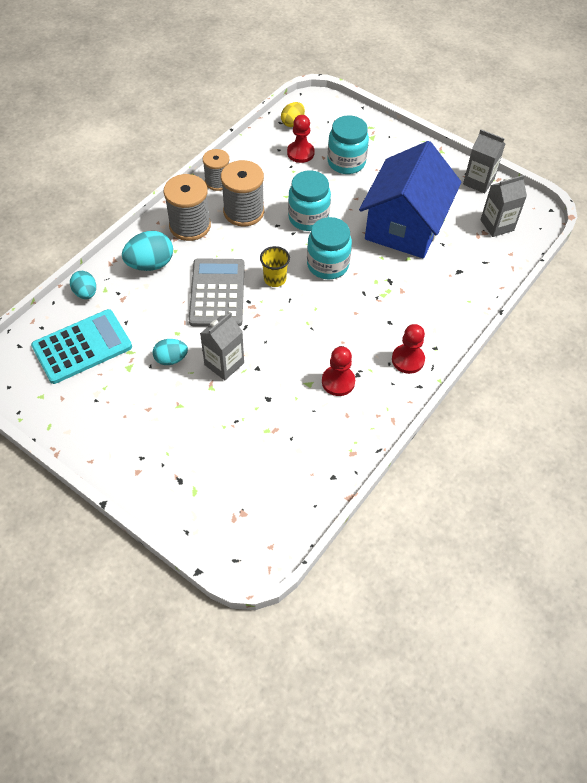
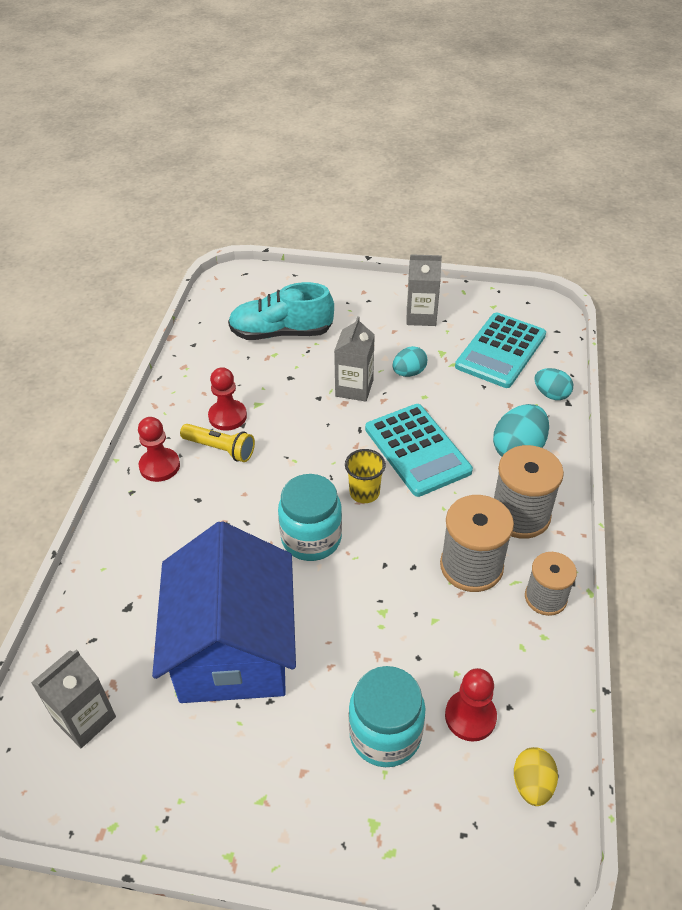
camera: 155 degrees right, 10 degrees down
grey calculator [189,258,245,327] -> turquoise calculator [365,404,473,497]
turquoise jar [288,170,331,231] -> none
grey carton [463,129,505,193] -> grey carton moved to [406,254,442,326]
none -> yellow flashlight [180,424,255,462]
none -> turquoise shoe [228,282,334,340]

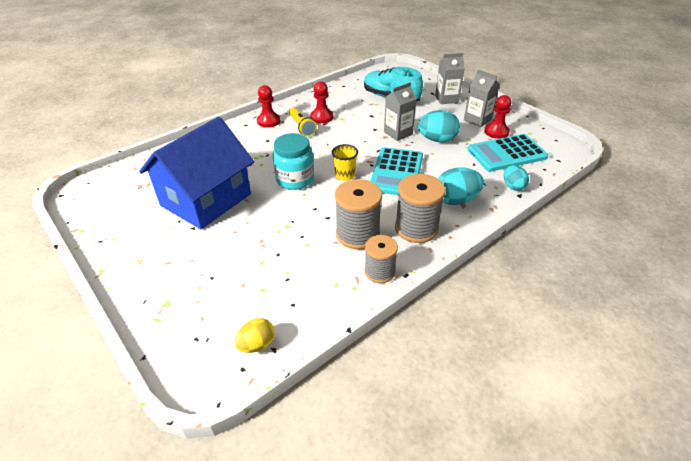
camera: 40 degrees right, 5 degrees down
grey carton [31,649,116,748] -> grey carton moved to [435,53,465,104]
turquoise jar [349,666,426,767] -> none
turquoise egg [392,346,427,377] -> turquoise egg [418,110,460,143], size x1.58
red pawn [445,668,497,742] -> red pawn moved to [484,95,511,139]

